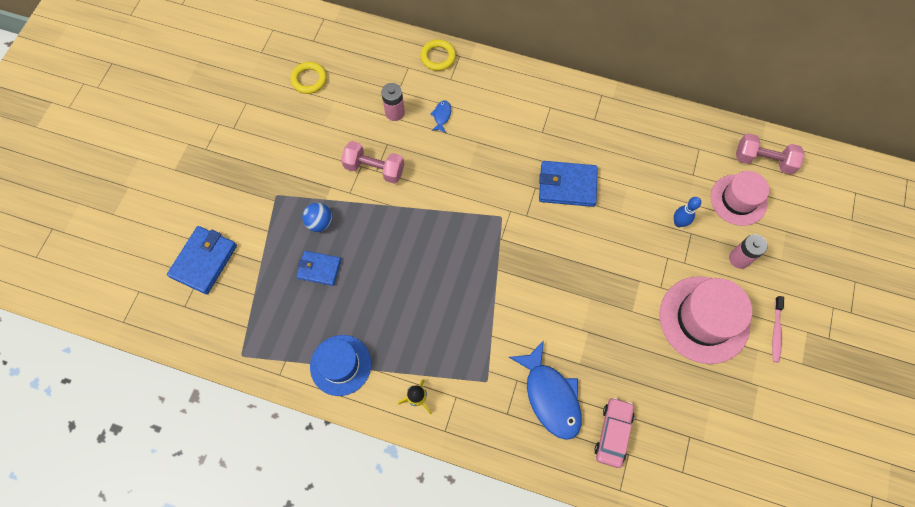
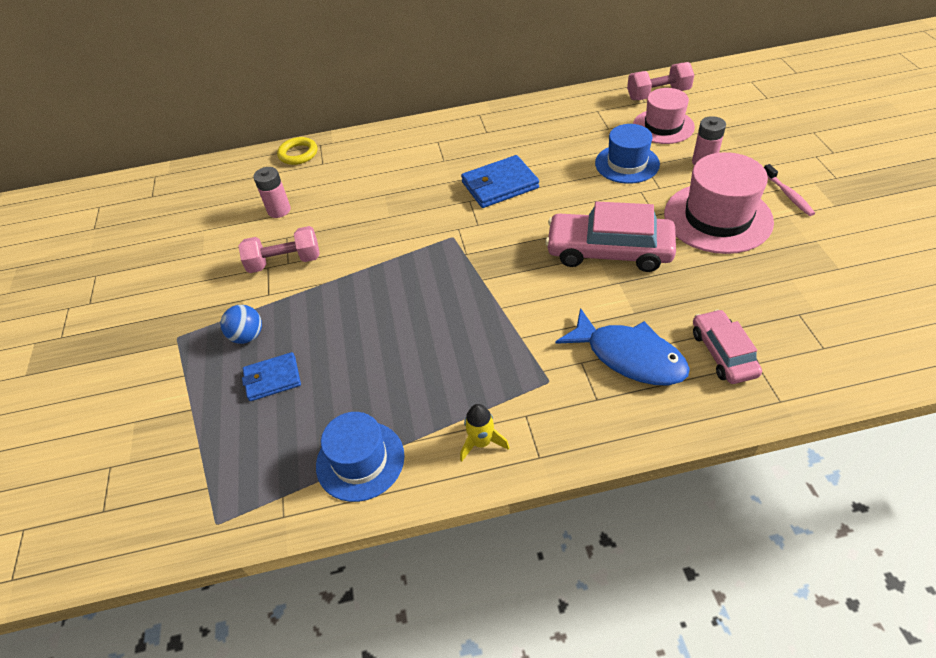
camera: 25 degrees left, 20 degrees down
blue wallet [167,226,237,294] -> none
yellow ring [290,62,327,94] -> none
blue fish [430,100,451,133] -> none
blue bowling pin [674,197,701,227] -> blue hat [595,124,660,184]
none -> pink car [545,201,676,272]

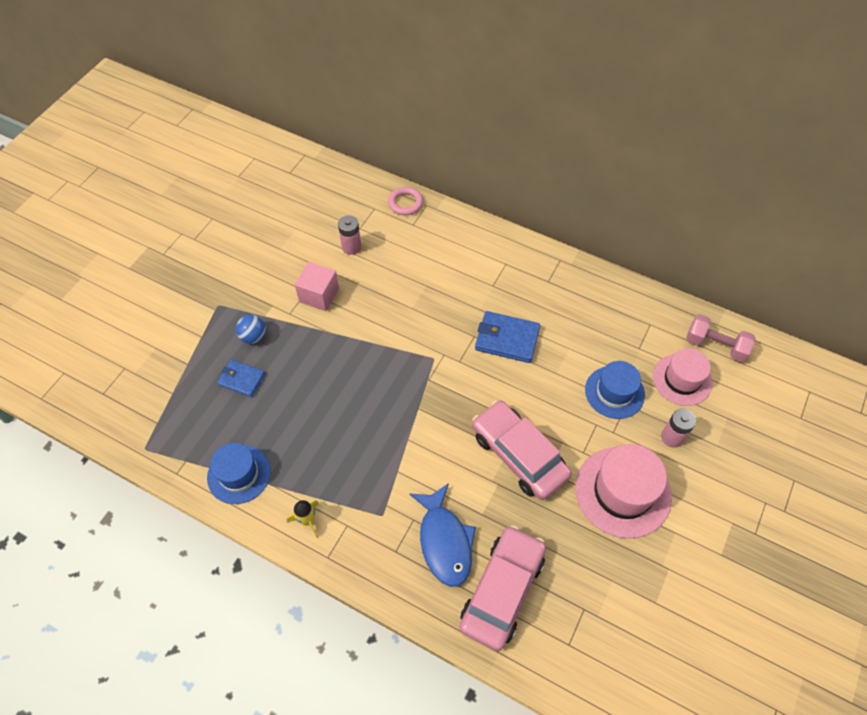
camera: 35 degrees right, 10 degrees up
pink dumbbell [238,226,320,273] -> pink cube [295,262,339,311]
yellow ring [277,137,317,165] -> pink ring [388,187,423,215]
pink car [693,309,762,384] -> pink car [459,525,546,651], size x1.68
pink toothbrush [764,164,815,216] -> none

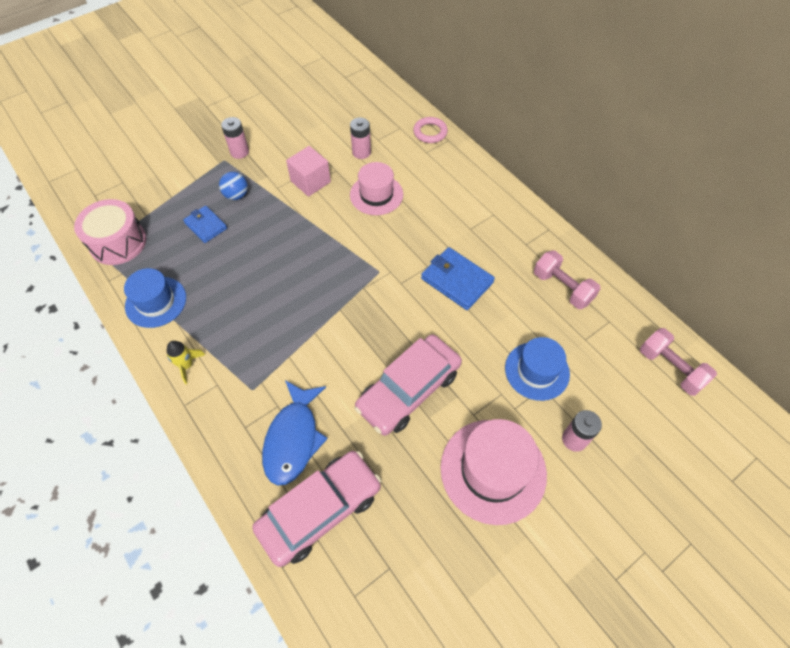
camera: 25 degrees right, 0 degrees up
pink car [472,400,572,500] -> pink car turned 120 degrees counterclockwise [355,334,462,436]
pink hat [653,348,713,406] -> pink hat moved to [350,162,403,215]
none -> pink drum [74,199,146,265]
none -> pink battery [221,117,249,159]
none -> pink dumbbell [534,251,601,309]

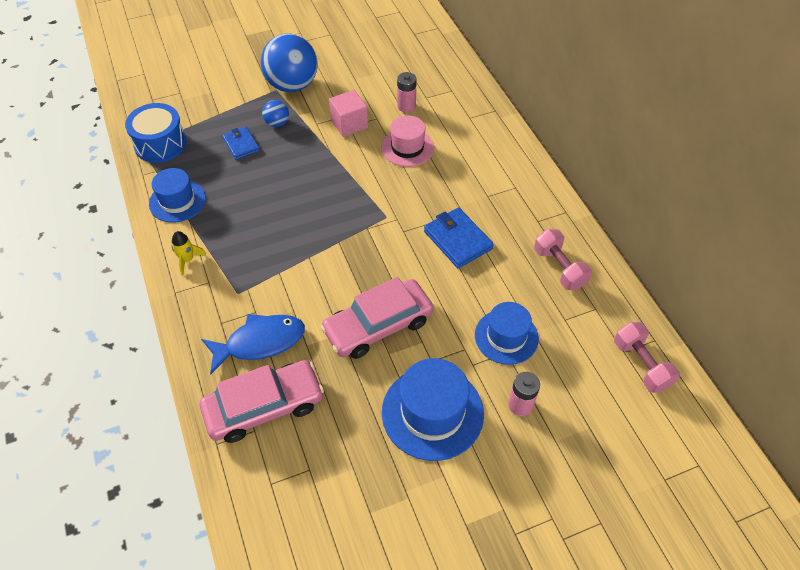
camera: 15 degrees right, 5 degrees down
pink drum [74,199,146,265] -> blue drum [125,103,187,163]
pink battery [221,117,249,159] -> blue ball [261,34,318,92]
blue fish [262,380,328,486] -> blue fish turned 135 degrees counterclockwise [201,314,305,374]
pink ring [413,117,448,143] -> none
pink hat [440,419,547,525] -> blue hat [382,358,484,461]

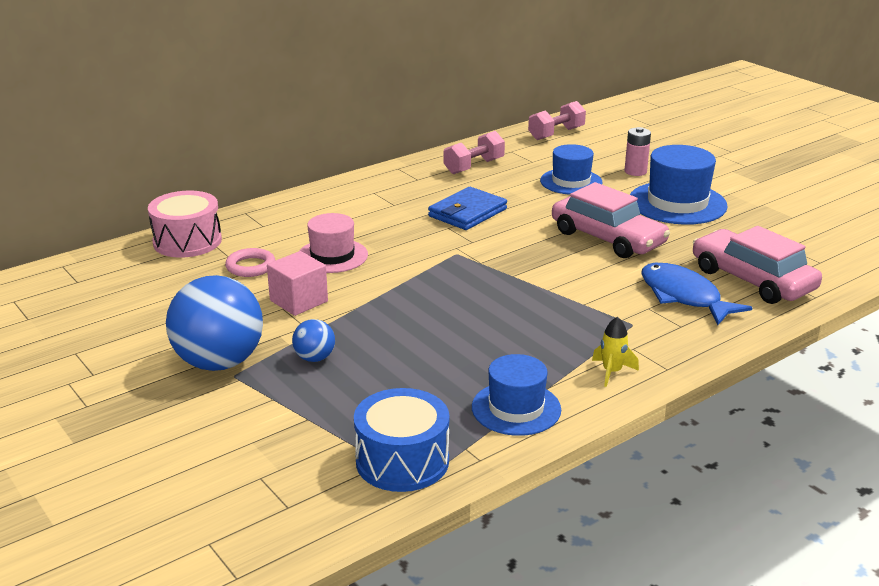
camera: 105 degrees left, 25 degrees down
blue wallet [223,127,260,160] -> none
pink battery [397,72,417,113] -> pink ring [225,248,276,277]
none -> pink drum [148,190,222,258]

